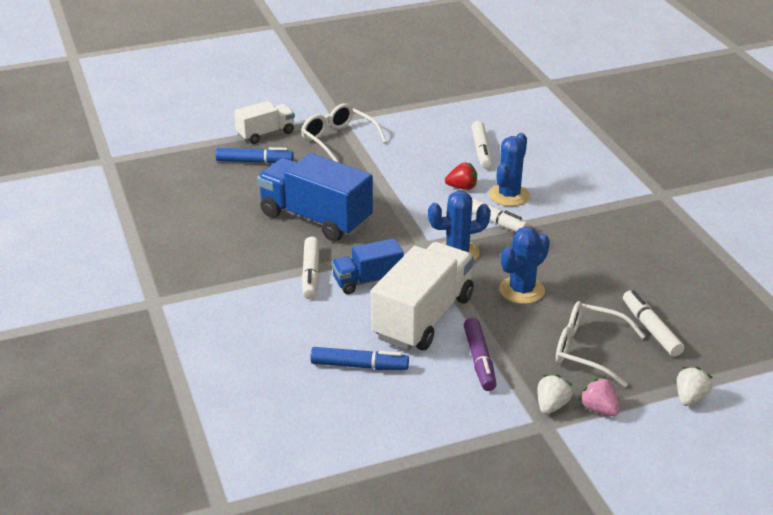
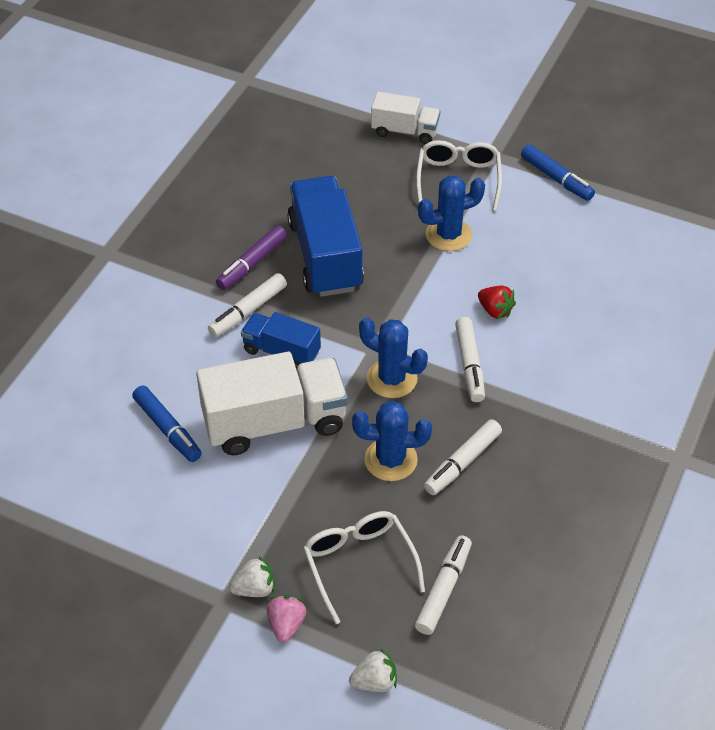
camera: 45 degrees right, 15 degrees up
blue marker [215,147,294,163] -> blue marker moved to [521,144,595,201]
purple marker [464,318,497,391] -> purple marker moved to [216,225,287,290]
white marker [471,121,492,169] -> white marker moved to [424,419,502,495]
blue cactus [489,133,530,206] -> blue cactus moved to [418,175,485,251]

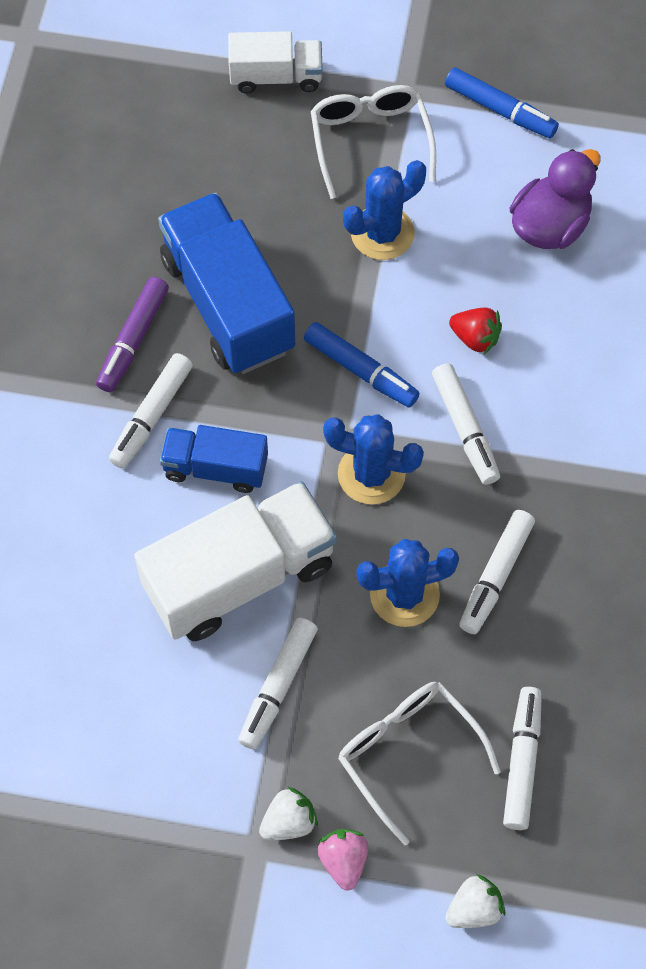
camera: 15 degrees left, 15 degrees up
blue marker [132,386,202,462] -> blue marker moved to [304,322,420,408]
none -> white marker [238,618,318,749]
none -> purple duck [510,149,601,249]

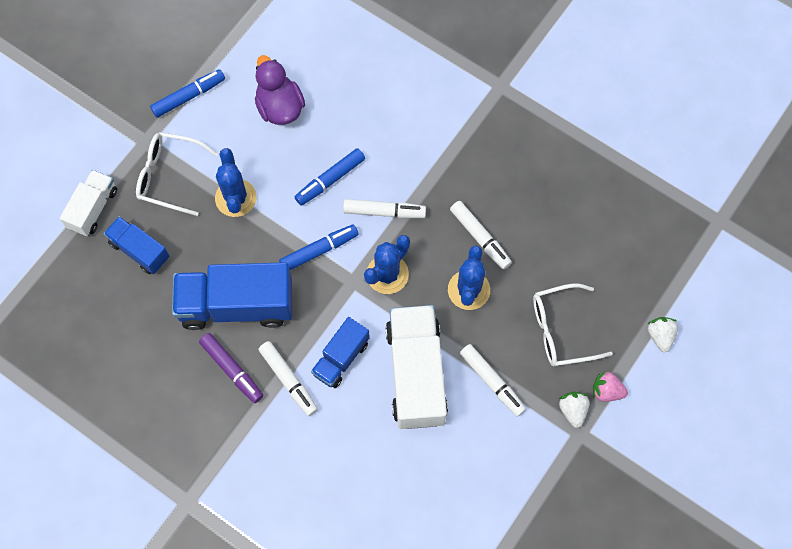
camera: 65 degrees left, 5 degrees up
red strawberry [449,308,502,354] -> blue marker [295,148,365,206]
white marker [503,687,542,830] -> none
none -> blue truck [104,216,169,274]

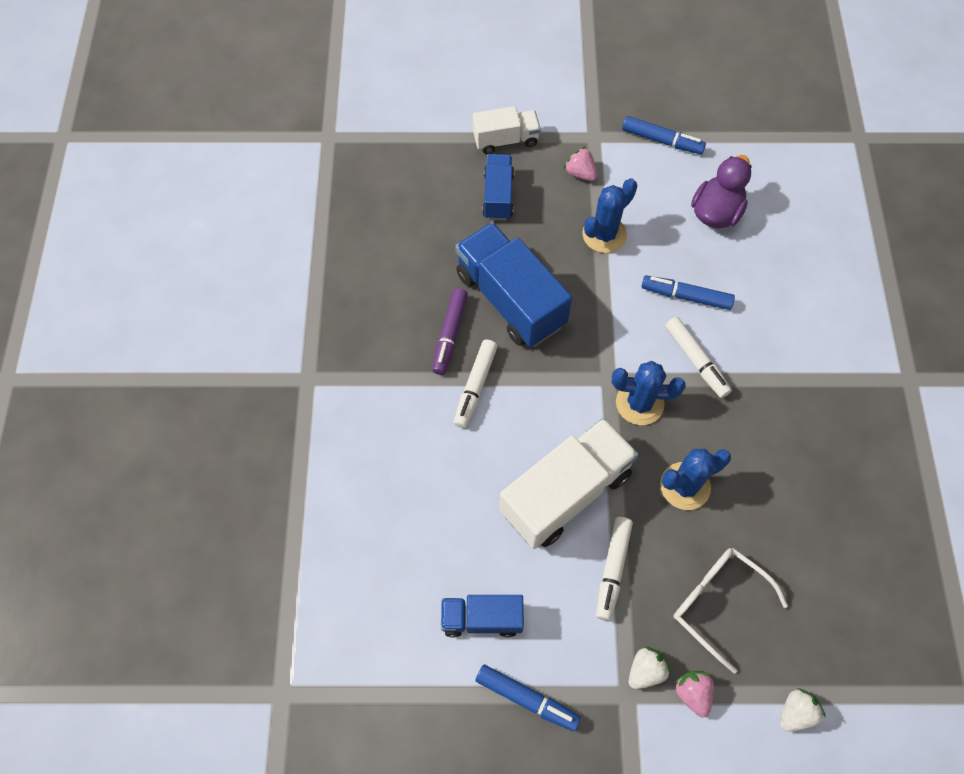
camera: 55 degrees right, 5 degrees down
white glasses [136,132,218,216] -> pink strawberry [564,147,597,181]
blue marker [279,225,359,270] -> blue marker moved to [476,664,581,732]
blue truck [311,317,370,388] -> blue truck moved to [441,595,524,637]
white marker [450,201,512,269] -> none

